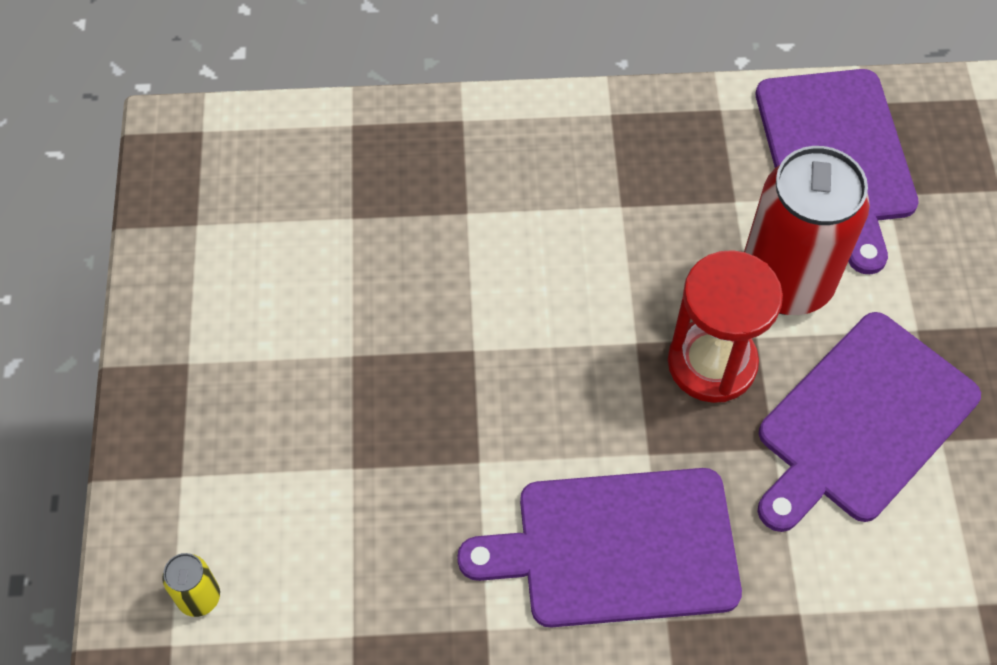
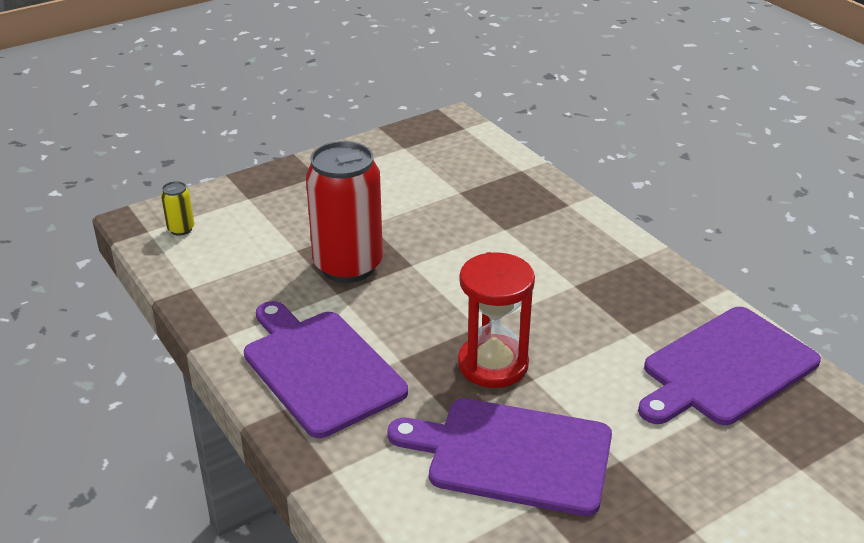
camera: 60 degrees right, 25 degrees down
red can [744,146,870,315] -> red can moved to [306,141,383,283]

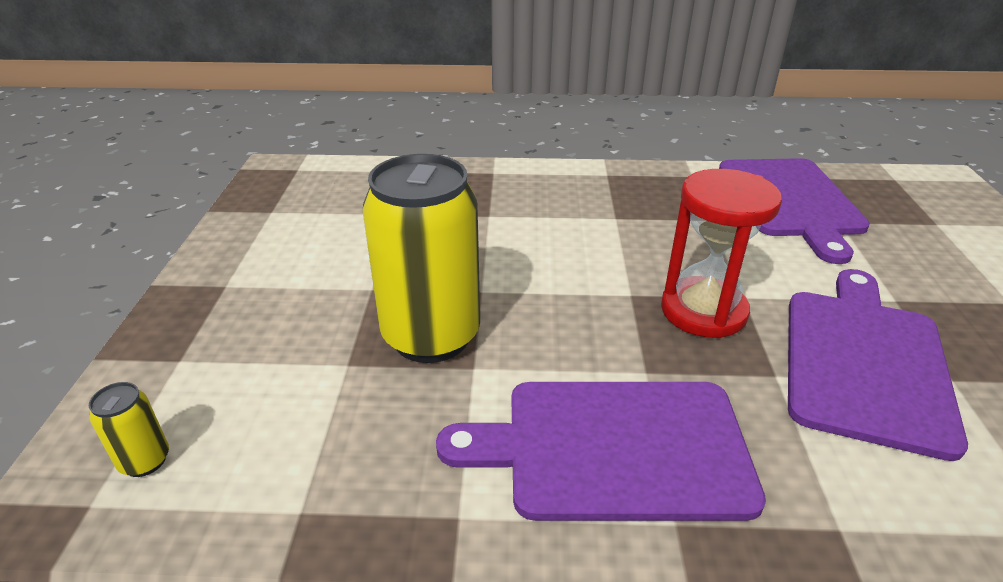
camera: 55 degrees left, 0 degrees up
red can [306,141,383,283] -> yellow can [363,154,480,363]
purple cutting board [387,398,612,516] -> purple cutting board turned 150 degrees clockwise [788,269,968,461]

